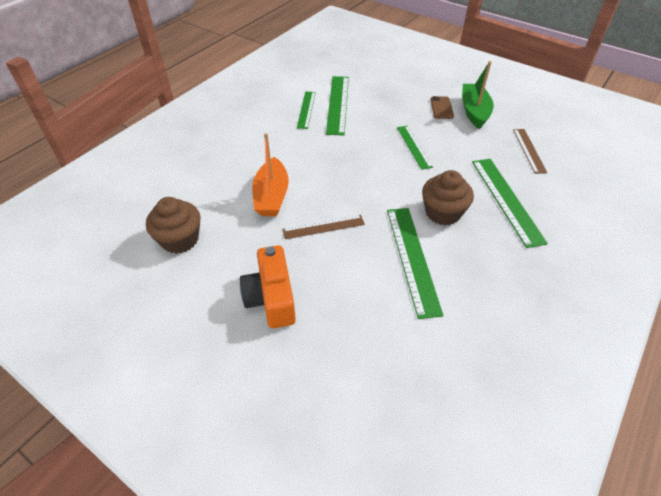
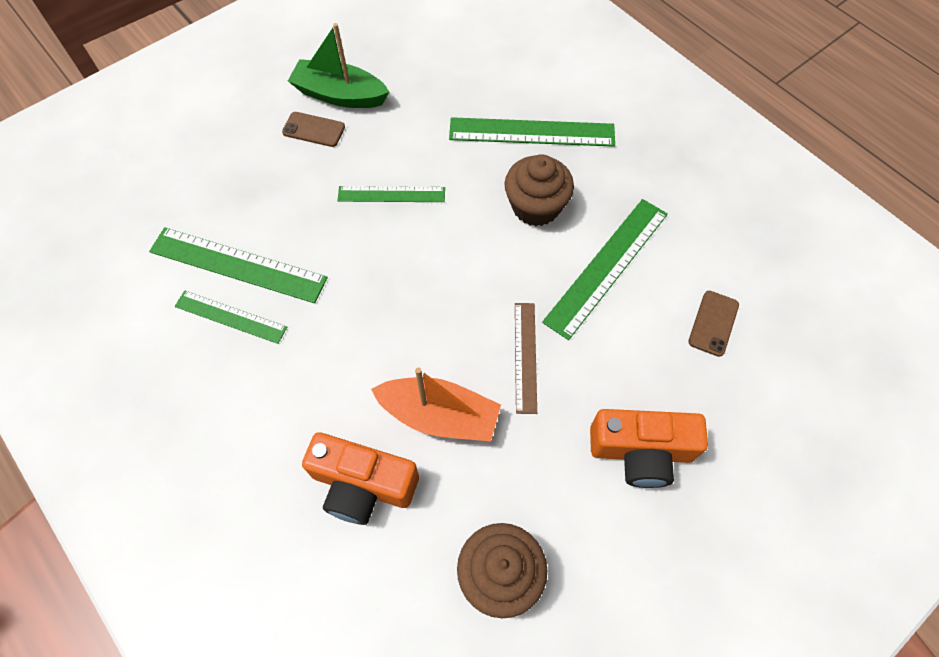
camera: 75 degrees left, 15 degrees up
green ruler [387,208,444,319] -> green ruler turned 60 degrees counterclockwise [542,199,668,340]
brown ruler [513,129,547,174] -> none
none -> orange camera [302,432,419,525]
none -> brown phone [688,291,739,357]

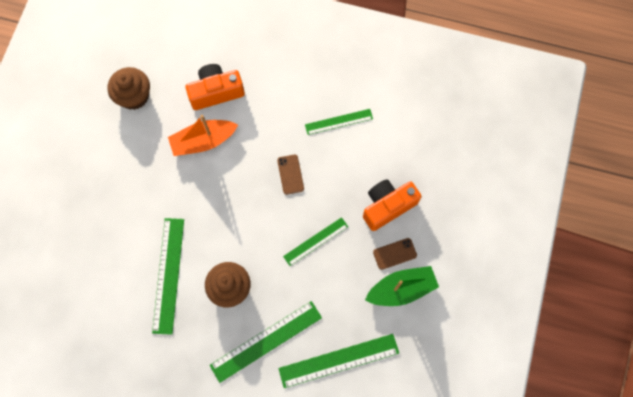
camera: 145 degrees right, 10 degrees up
green ruler [149,227,328,303] -> green ruler moved to [278,334,399,388]
brown ruler [515,303,537,414] -> none
orange camera [590,409,708,488] -> orange camera moved to [363,180,422,231]
brown phone [688,291,739,357] -> brown phone moved to [277,155,304,195]

